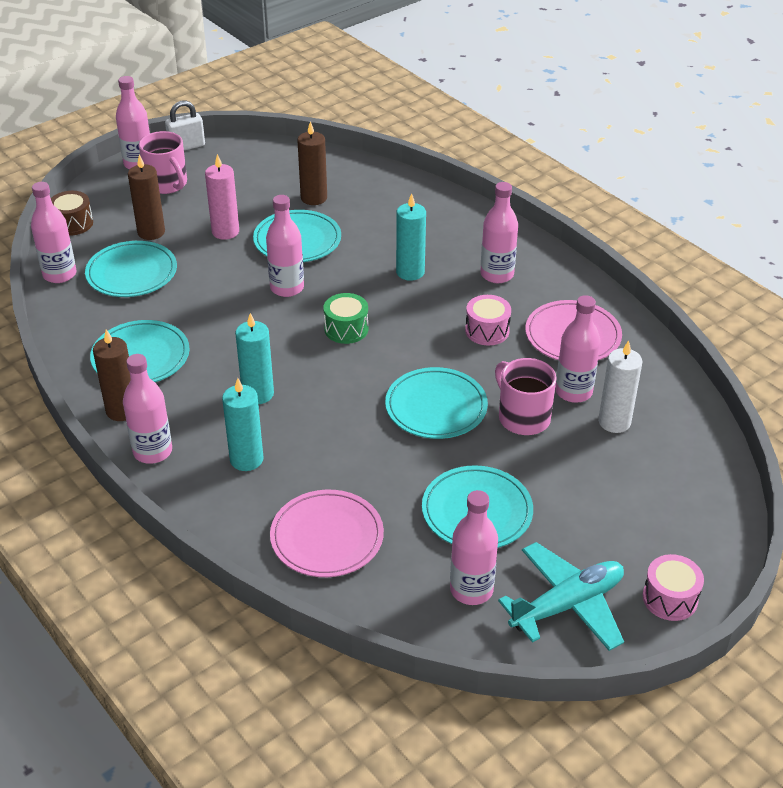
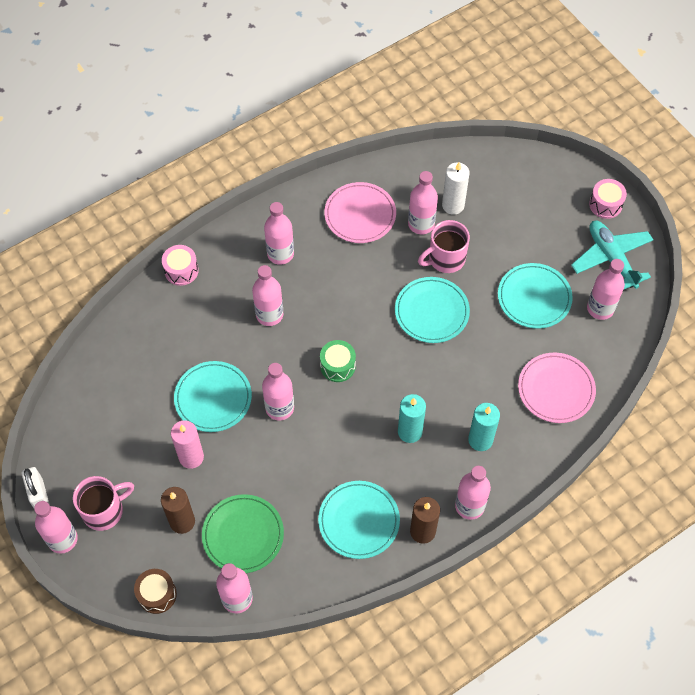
camera: 85 degrees left, 20 degrees up
turquoise plate [85,241,177,297] -> green plate [202,494,284,573]
brown candle [297,121,327,205] -> none
turquoise candle [396,193,426,281] -> pink bottle [252,265,283,326]
pink drum [465,295,511,345] -> pink drum moved to [162,245,199,286]

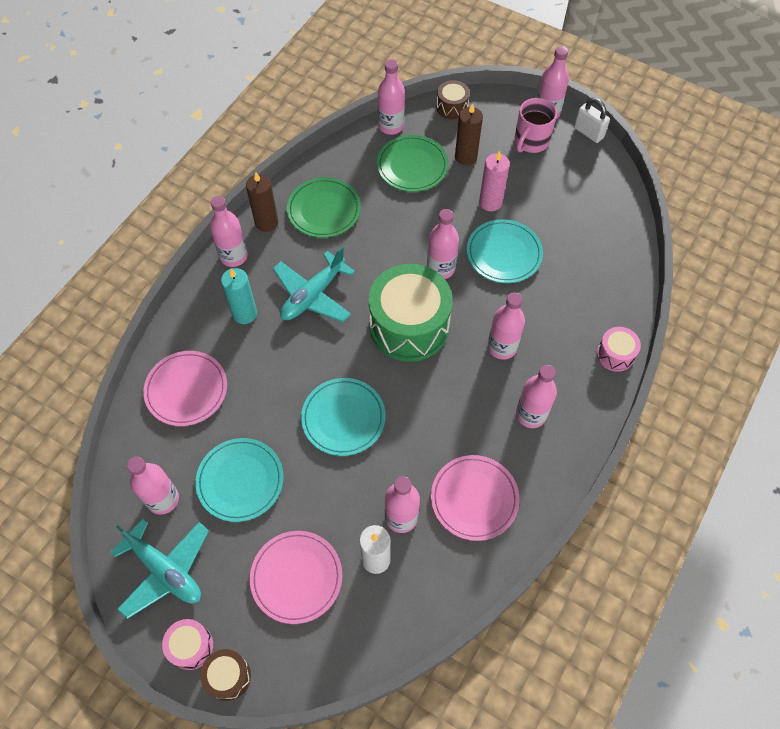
camera: 155 degrees right, 0 degrees up
turquoise plate [318,481,400,559] -> green plate [287,177,361,238]
green drum [320,340,356,382] -> green drum [368,264,453,362], size x2.17
turquoise candle [398,394,426,443] -> turquoise plane [273,247,355,322]
pink mug [418,220,470,273] -> none
none -> brown drum [200,649,251,701]
none -> pink plate [250,531,342,624]

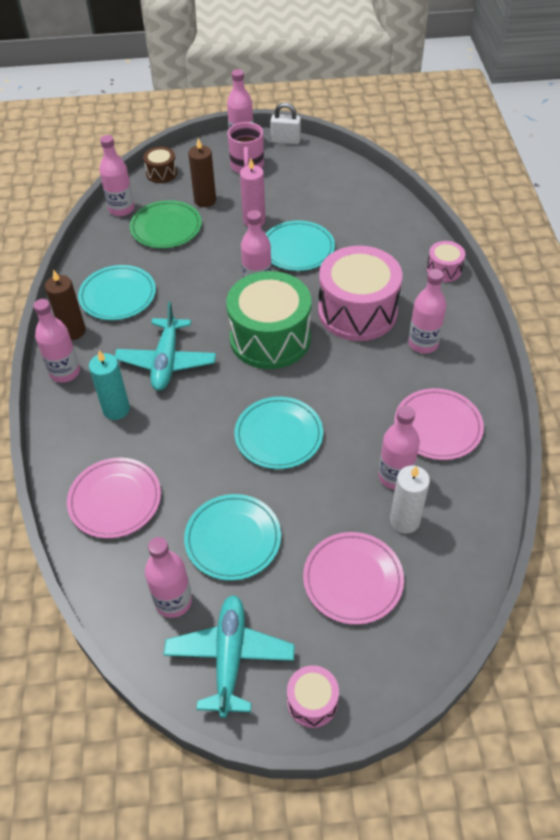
camera: 35 degrees left, 10 degrees down
turquoise plane [110,519,209,619] -> turquoise plane turned 90 degrees counterclockwise [164,595,295,718]
brown drum [200,649,251,701] -> none
green plate [287,177,361,238] -> turquoise plate [78,265,156,320]
pink bottle [488,292,525,360] -> pink drum [318,246,402,341]

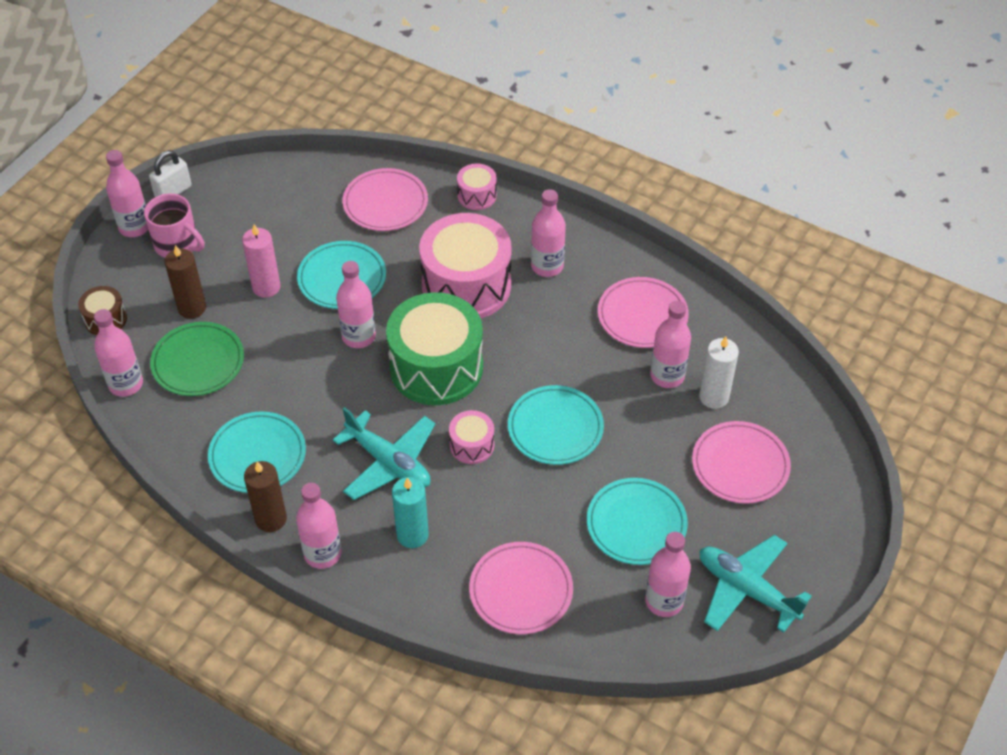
camera: 55 degrees left, 0 degrees up
pink drum [287,665,339,728] -> pink drum moved to [449,410,494,464]
none -> pink plate [343,168,428,231]

